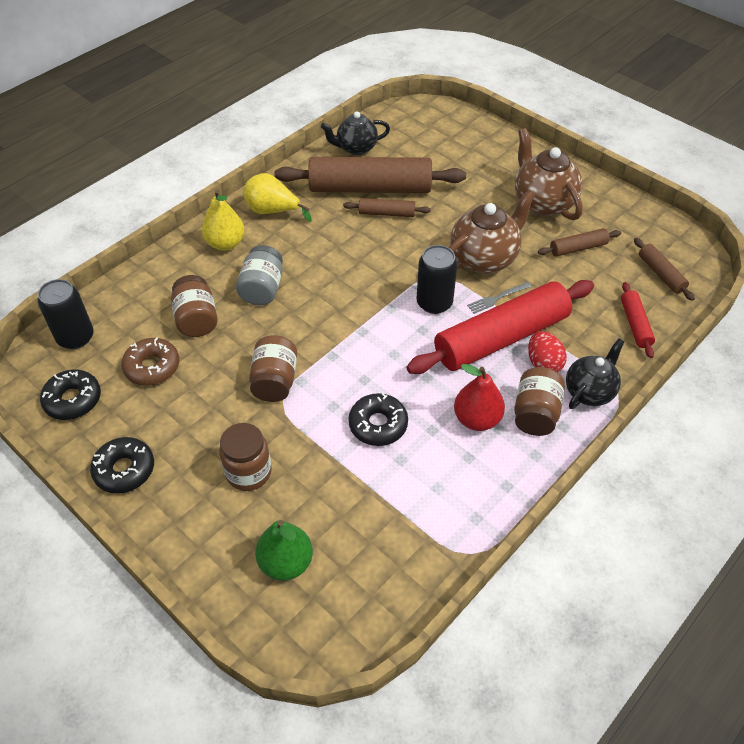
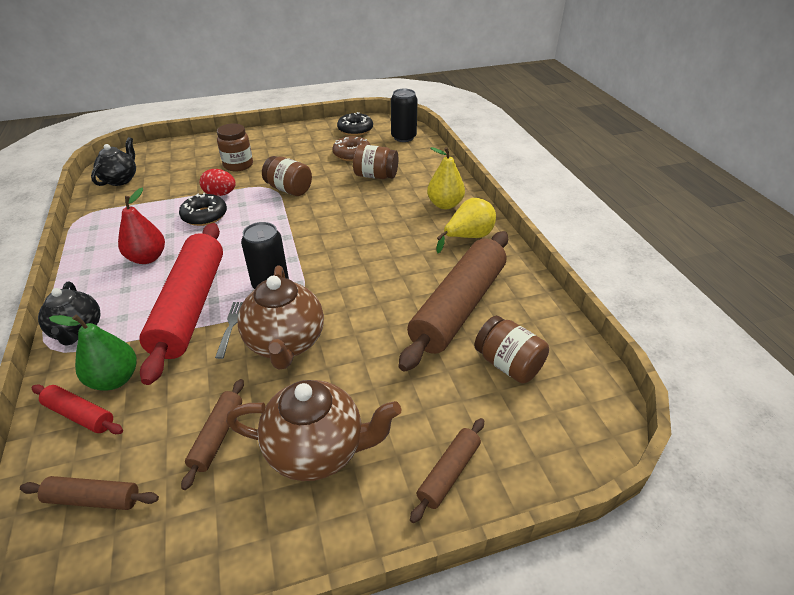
camera: 120 degrees right, 10 degrees down
black donut [90,437,154,493] -> none
grey jar [236,245,283,305] -> none
green pear [255,520,313,581] -> green pear moved to [49,314,137,391]
black teapot [321,111,390,155] -> black teapot moved to [91,137,136,186]
brown rolling pin [343,198,431,217] -> brown rolling pin moved to [410,418,484,523]
brown jar [514,367,565,436] -> brown jar moved to [474,316,549,384]
red egg [528,331,567,372] -> red egg moved to [200,169,236,196]

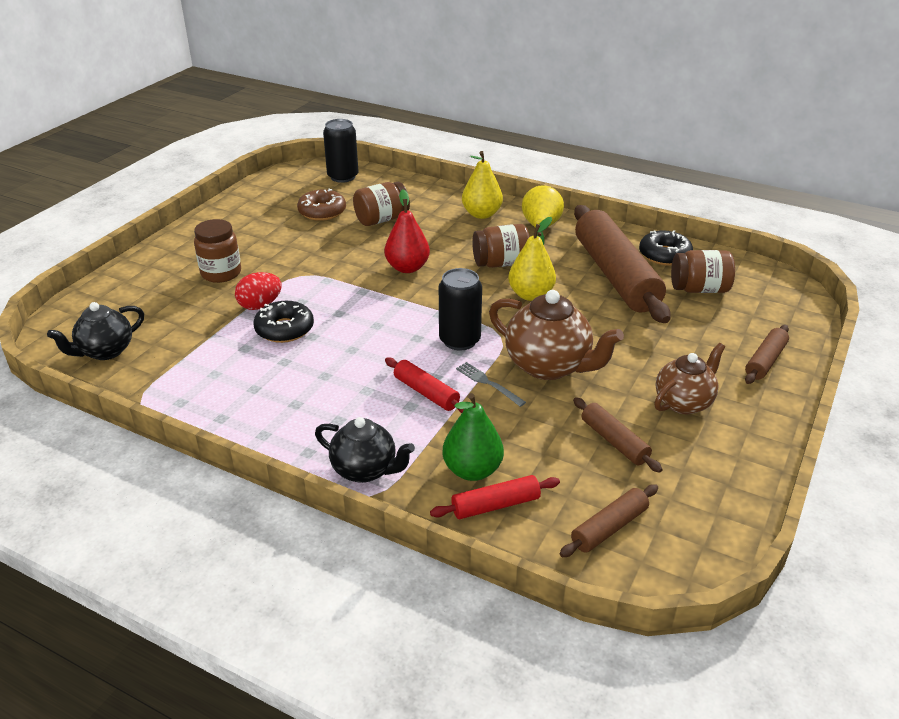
camera: 45 degrees left, 5 degrees down
black teapot [91,137,136,186] -> black teapot turned 105 degrees counterclockwise [47,302,144,360]
red pear [118,188,165,264] -> red pear moved to [384,189,430,273]
red rolling pin [139,223,223,385] -> red rolling pin [385,358,464,413], size x0.45
brown teapot [226,380,401,481] -> brown teapot [654,343,725,414], size x0.66
brown jar [262,156,312,196] -> brown jar moved to [472,224,530,268]
black donut [337,112,373,136] -> black donut moved to [639,230,693,266]
brown rolling pin [410,418,484,523] -> brown rolling pin turned 45 degrees clockwise [745,325,789,384]
none -> yellow pear [508,217,556,301]

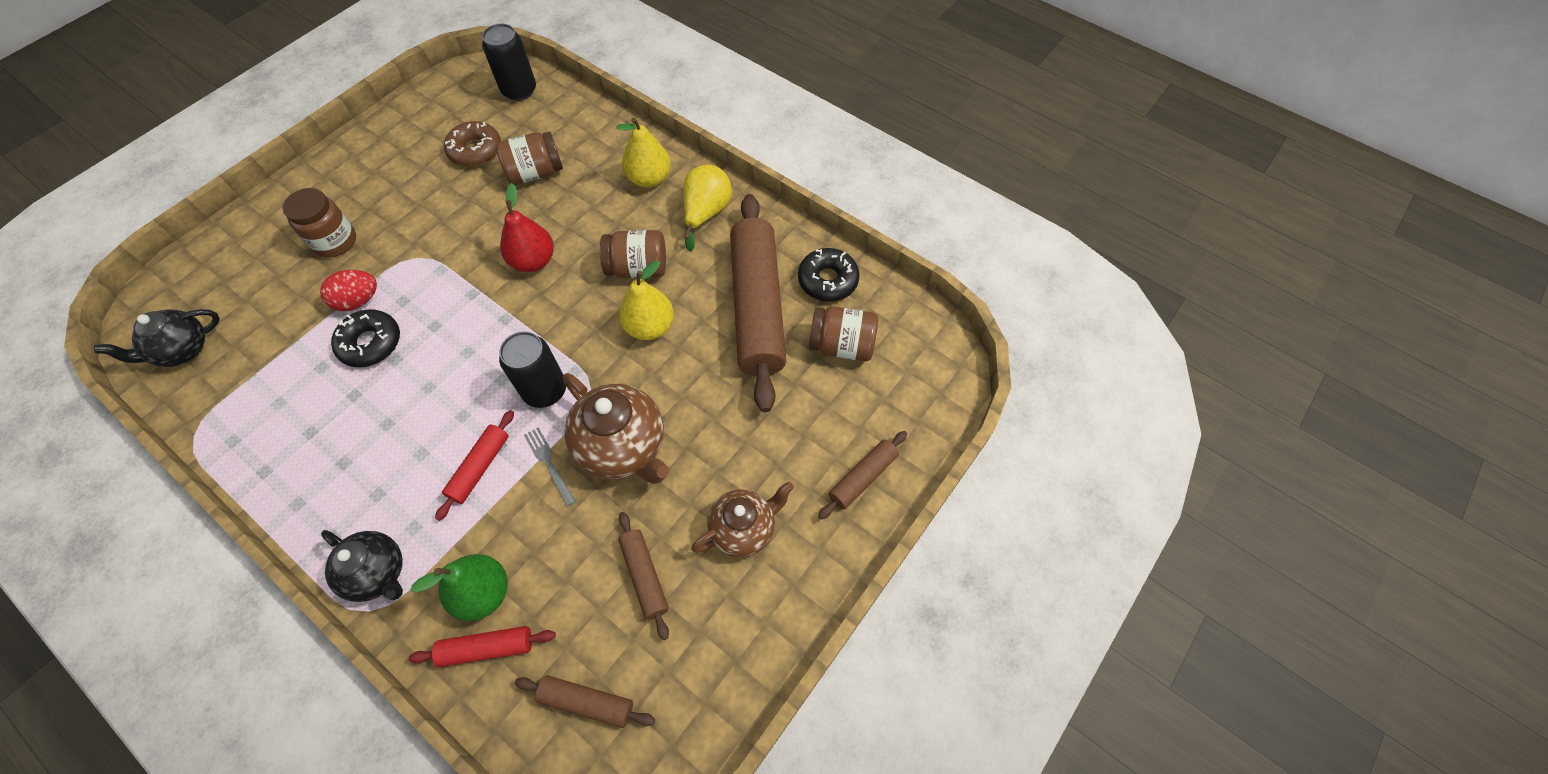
camera: 10 degrees right, 25 degrees up
red rolling pin [385,358,464,413] -> red rolling pin turned 60 degrees clockwise [435,410,514,521]
brown rolling pin [560,484,658,557] -> brown rolling pin turned 45 degrees clockwise [515,675,655,728]

